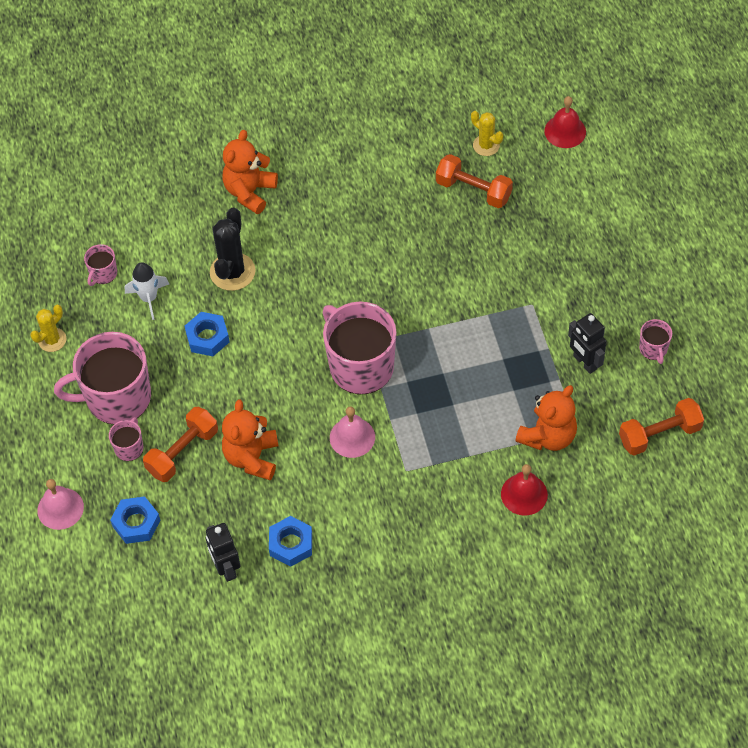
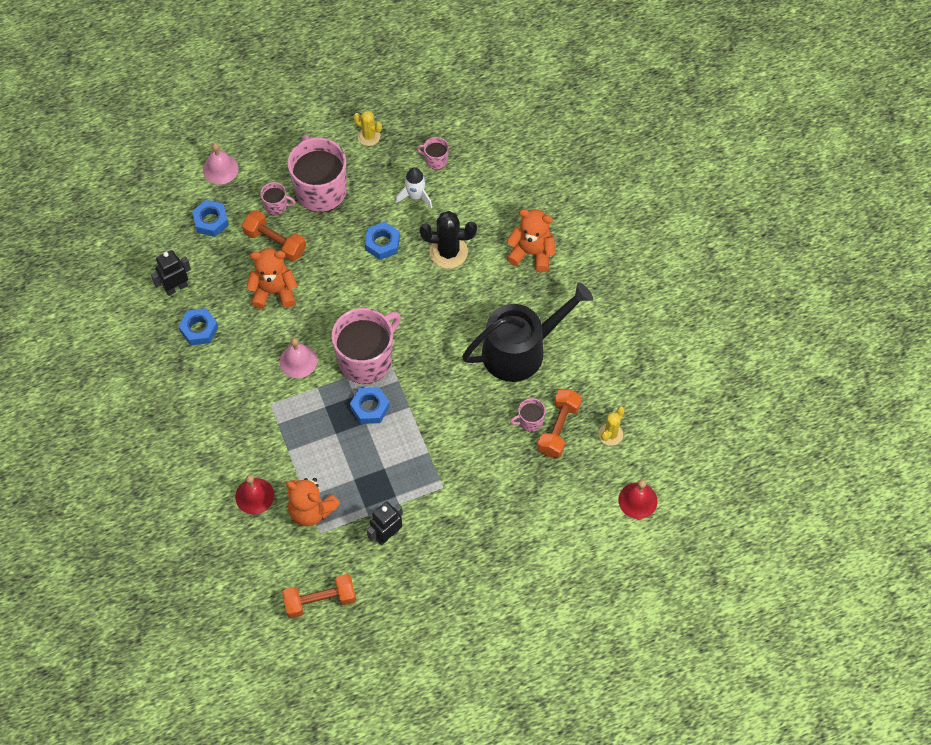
camera: 80 degrees right, 5 degrees up
orange dumbbell [619,398,704,456] -> orange dumbbell turned 75 degrees counterclockwise [282,574,356,618]
pink mug [639,319,672,364] -> pink mug moved to [510,398,545,432]
none -> blue nut [350,387,390,424]
none -> black watering can [462,282,593,382]

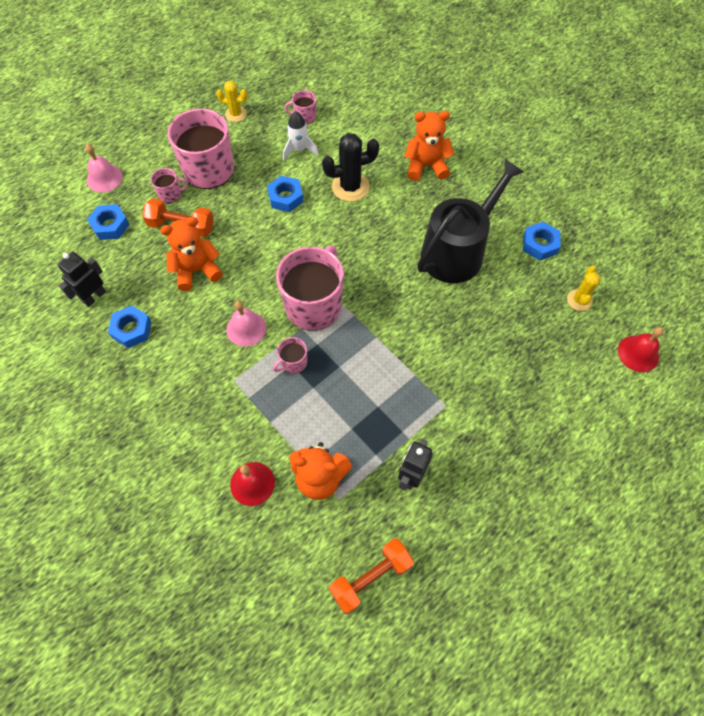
camera: 20 degrees left, 0 degrees up
blue nut [350,387,390,424] -> blue nut moved to [523,222,560,261]
pink mug [510,398,545,432] -> pink mug moved to [273,337,307,374]
orange dumbbell [537,389,582,458] -> none

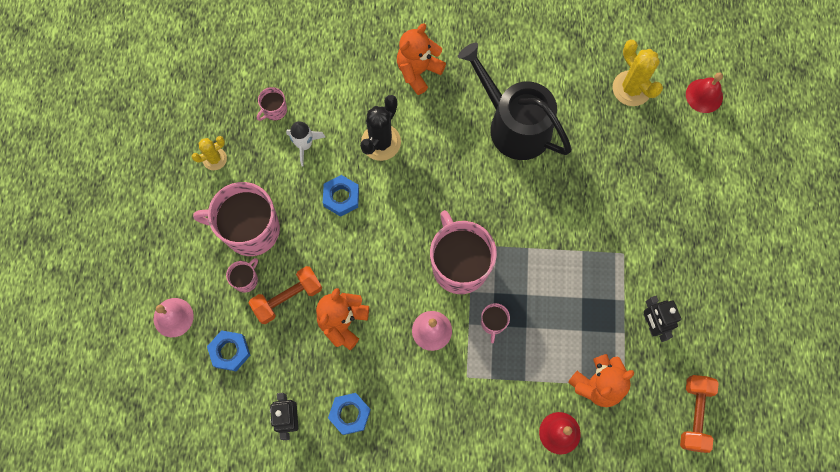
camera: 45 degrees left, 10 degrees up
black watering can [418,159,524,283] -> black watering can turned 45 degrees counterclockwise [458,43,572,160]
blue nut [523,222,560,261] -> none
yellow cactus [567,266,601,311] -> yellow cactus [613,40,663,106], size x1.64

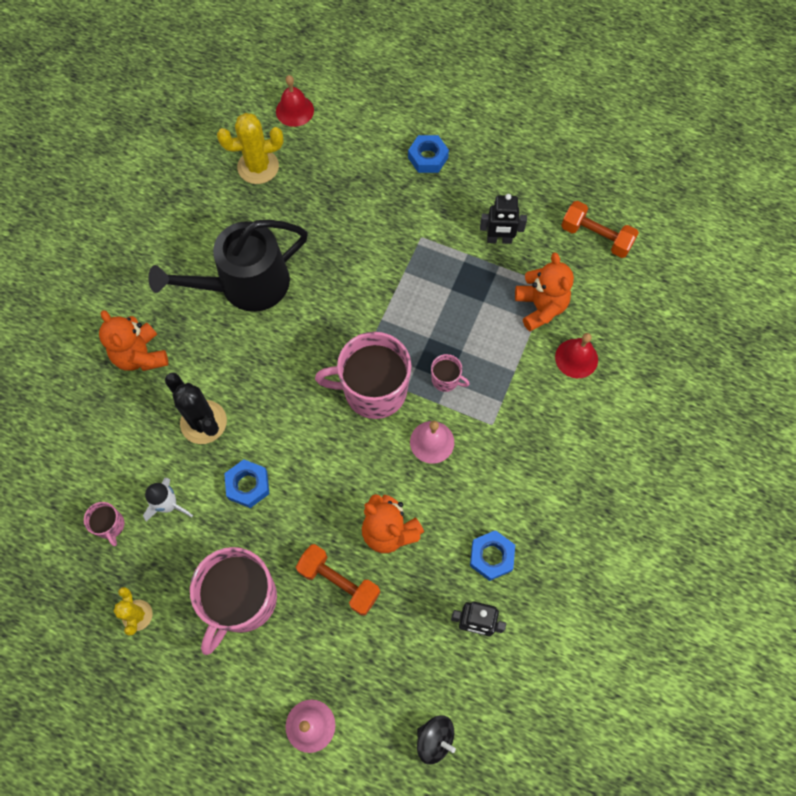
camera: 70 degrees left, 5 degrees down
blue nut [207,330,250,371] -> blue nut moved to [408,135,449,173]
pink mug [226,258,258,293] -> none
orange dumbbell [249,266,322,324] -> orange dumbbell turned 45 degrees counterclockwise [296,544,380,616]
none -> black spinning top [417,715,456,764]

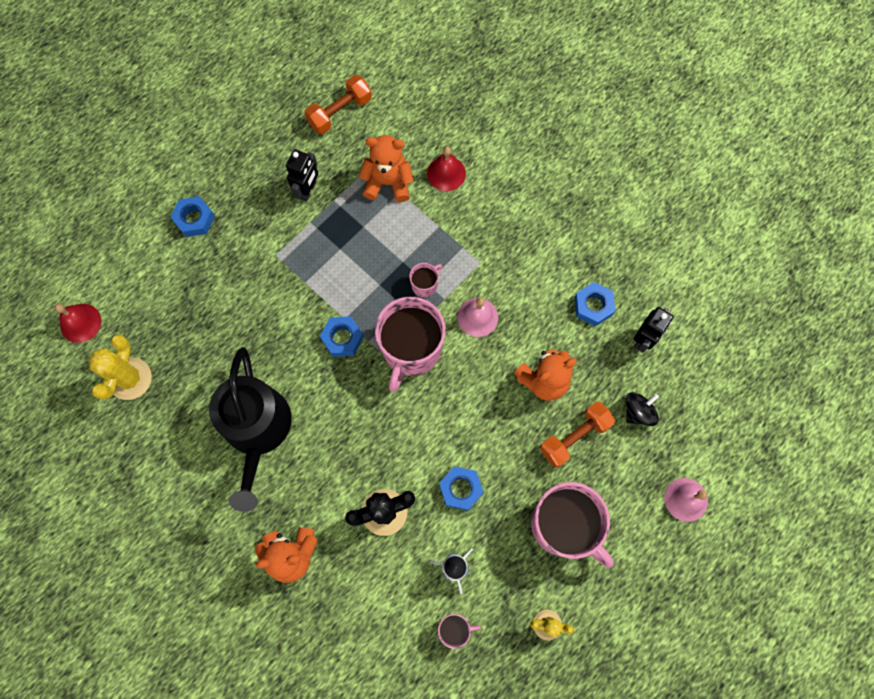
camera: 70 degrees left, 5 degrees up
black spinning top [417,715,456,764] -> black spinning top moved to [626,392,659,426]
none -> blue nut [320,316,364,357]

